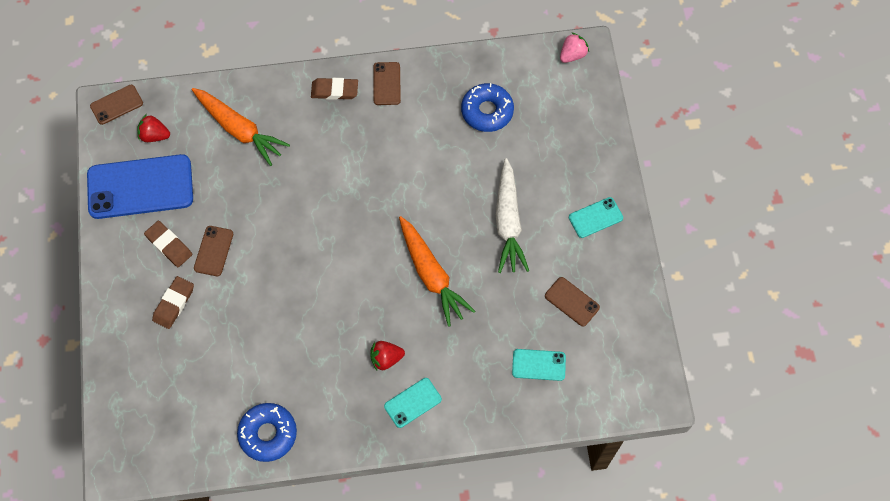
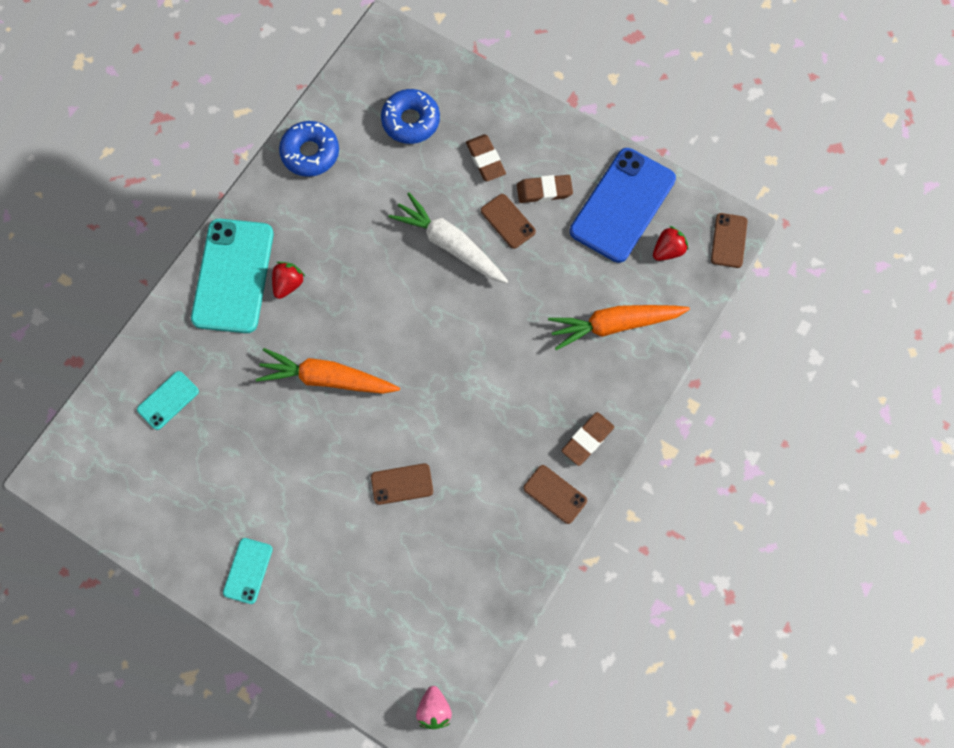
camera: 130 degrees right, 5 degrees up
turquoise phone [384,378,442,428] -> turquoise phone [191,219,274,333], size x2.08
blue donut [461,83,514,132] -> blue donut moved to [381,89,440,144]
white carrot [496,158,529,273] -> white carrot moved to [388,192,508,283]
brown phone [545,277,600,327] -> brown phone moved to [371,463,433,505]

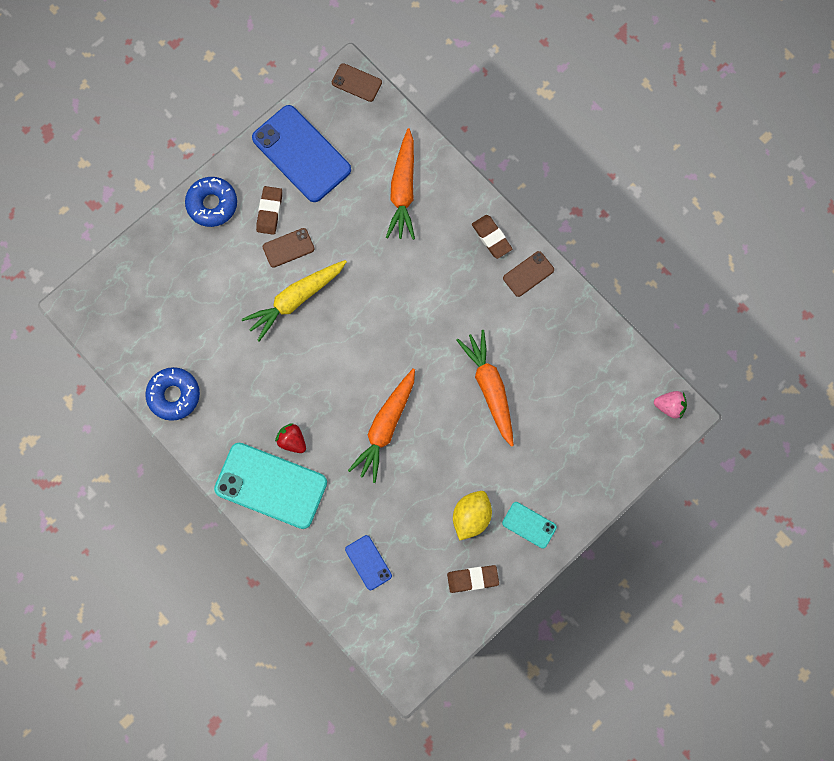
camera: 75 degrees left, 5 degrees up
turquoise phone [137,371,199,430] -> blue phone [345,535,392,590]
brown phone [371,463,433,505] -> orange carrot [456,330,514,447]
blue donut [381,89,440,144] -> blue donut moved to [185,177,237,227]
white carrot [388,192,508,283] -> yellow carrot [242,260,347,341]
brown eraser [466,134,506,181] -> brown eraser moved to [447,565,499,593]
red strawberry [653,226,688,261] -> none
none -> yellow lemon [453,491,492,540]

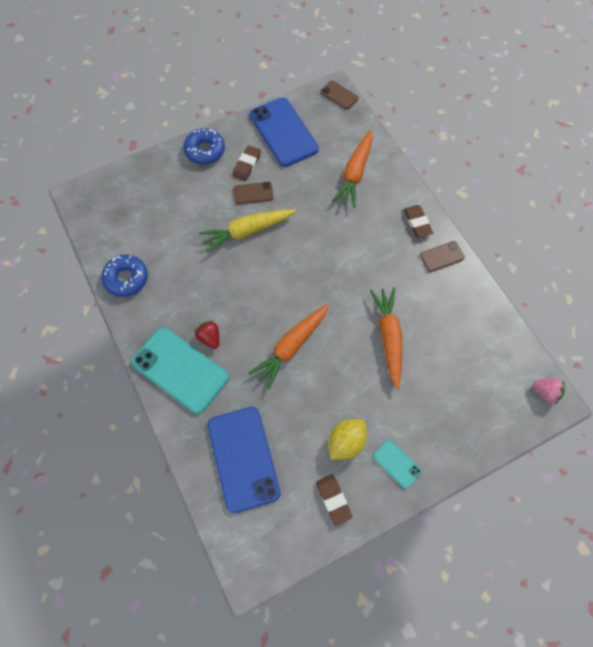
camera: 15 degrees right, 10 degrees down
blue phone [345,535,392,590] -> blue phone [208,407,281,513], size x2.08
brown eraser [447,565,499,593] -> brown eraser turned 60 degrees clockwise [316,474,352,525]

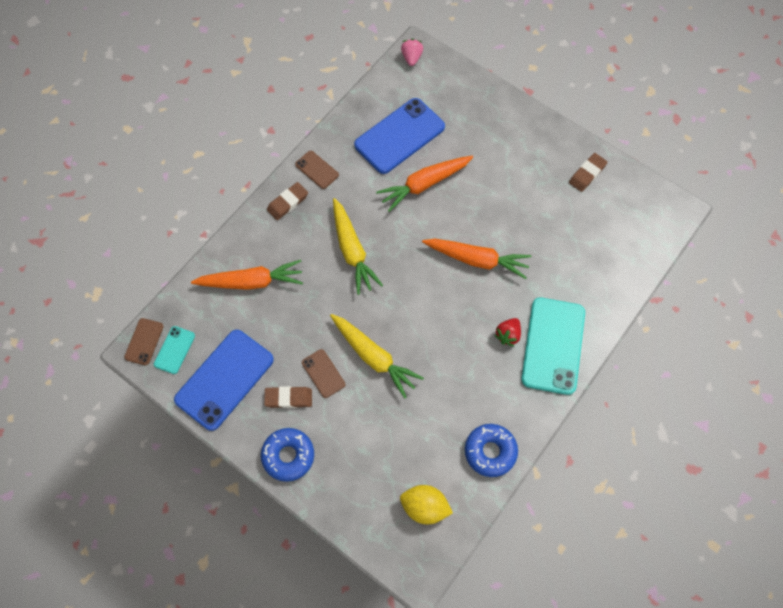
camera: 115 degrees left, 0 degrees up
blue phone [208,407,281,513] -> blue phone moved to [354,98,445,174]
yellow lemon [329,419,367,460] -> yellow lemon moved to [400,485,453,524]
turquoise phone [373,439,422,489] -> turquoise phone moved to [154,326,195,374]
none -> yellow carrot [333,198,383,295]

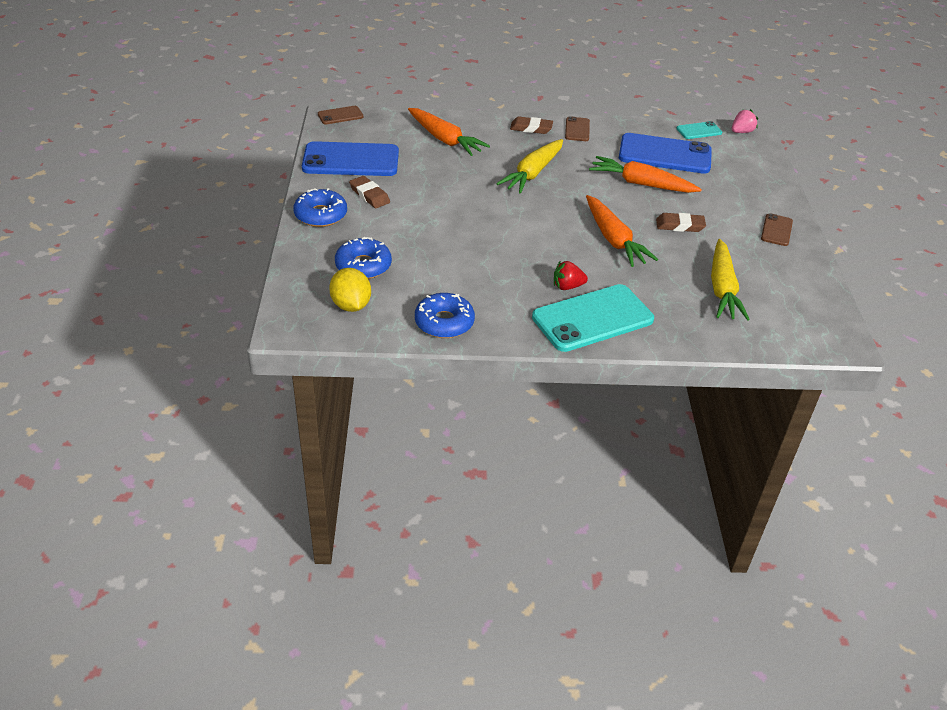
camera: 50 degrees right, 25 degrees down
turquoise phone [154,326,195,374] -> turquoise phone moved to [676,121,722,139]
brown phone [302,349,345,398] -> brown phone moved to [761,213,793,246]
yellow carrot [330,314,424,399] -> yellow carrot moved to [711,239,750,321]
brown eraser [569,153,608,192] -> brown eraser moved to [656,213,706,232]
none -> blue donut [335,236,392,279]

